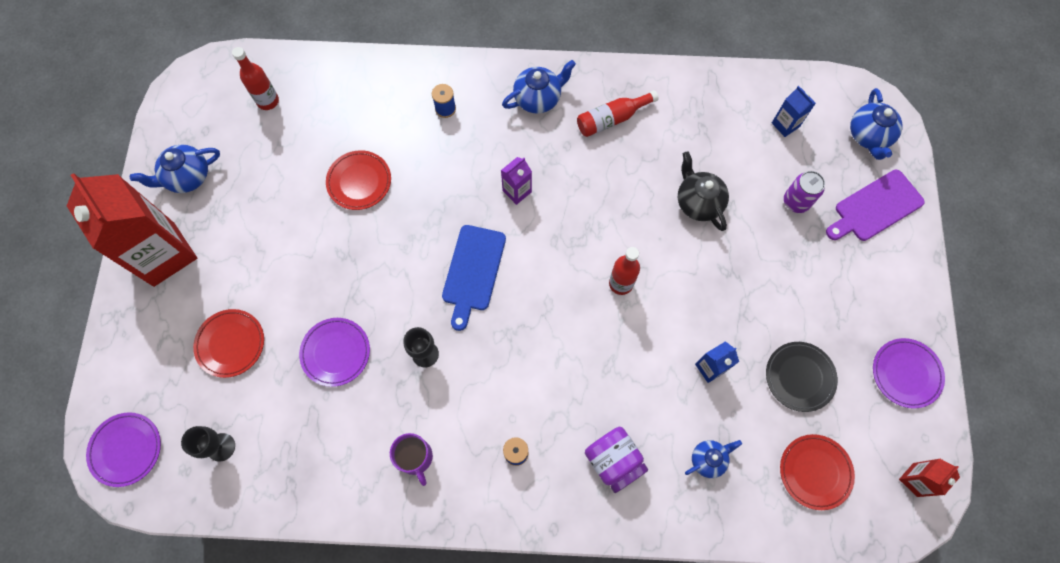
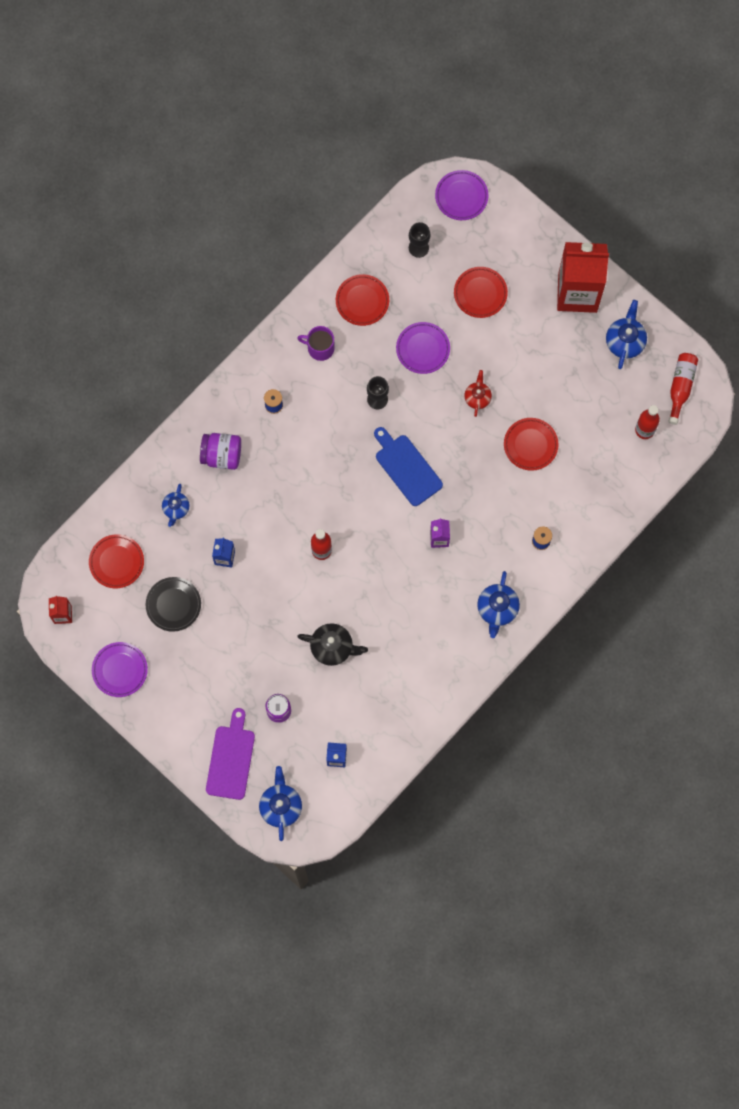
camera: 130 degrees right, 5 degrees up
red bottle [577,90,659,137] -> red bottle moved to [668,353,698,425]
blue teapot [850,88,903,160] -> blue teapot turned 45 degrees clockwise [259,766,302,841]
none -> red plate [336,274,389,326]
none -> red teapot [464,370,492,417]

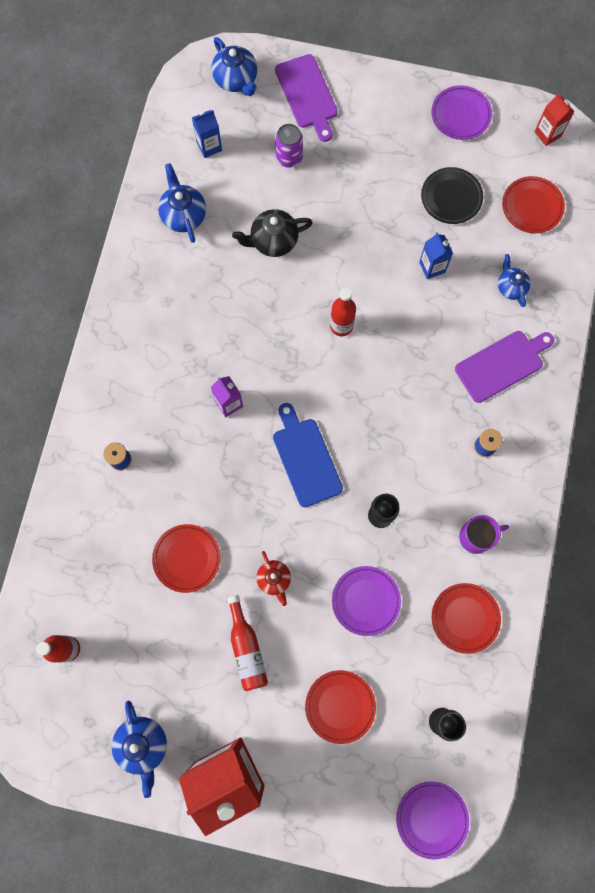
camera: 150 degrees right, 0 degrees up
purple jar [200,433,241,470] -> purple cutting board [455,331,554,403]
blue cutting board [374,427,443,506] -> blue cutting board turned 135 degrees counterclockwise [273,403,343,507]
blue teapot [477,571,520,638] -> blue teapot moved to [158,163,206,243]
red bottle [668,353,698,425] -> red bottle moved to [227,595,268,691]

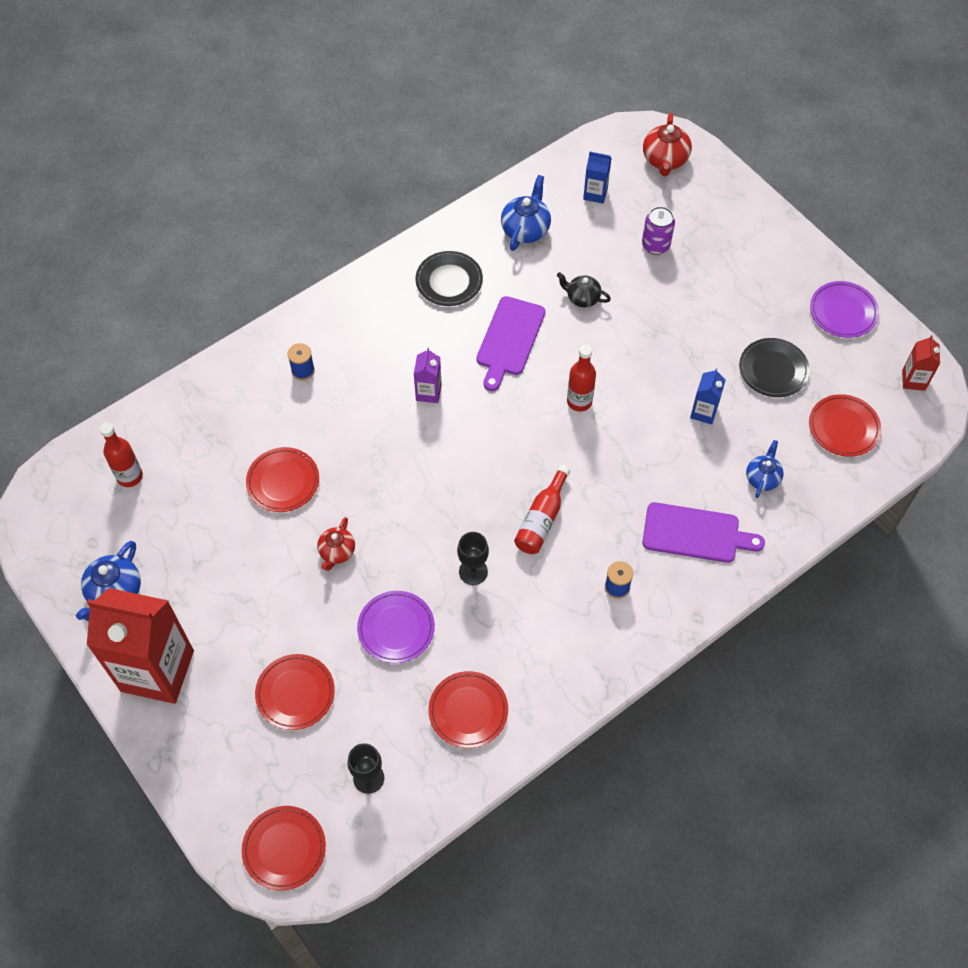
camera: 40 degrees right, 15 degrees down
blue teapot [212,37,257,96] -> red teapot [643,113,692,176]
red bottle [227,595,268,691] -> red bottle moved to [514,465,570,554]
black teapot [232,209,313,257] -> black teapot [557,272,611,308], size x0.66
blue cutting board [273,403,343,507] -> none
purple cutting board [275,54,338,142] -> purple cutting board moved to [476,296,546,391]
purple plate [396,781,469,860] -> red plate [242,806,326,891]
purple mug [459,515,509,554] -> none
none -> black plate [416,251,483,306]

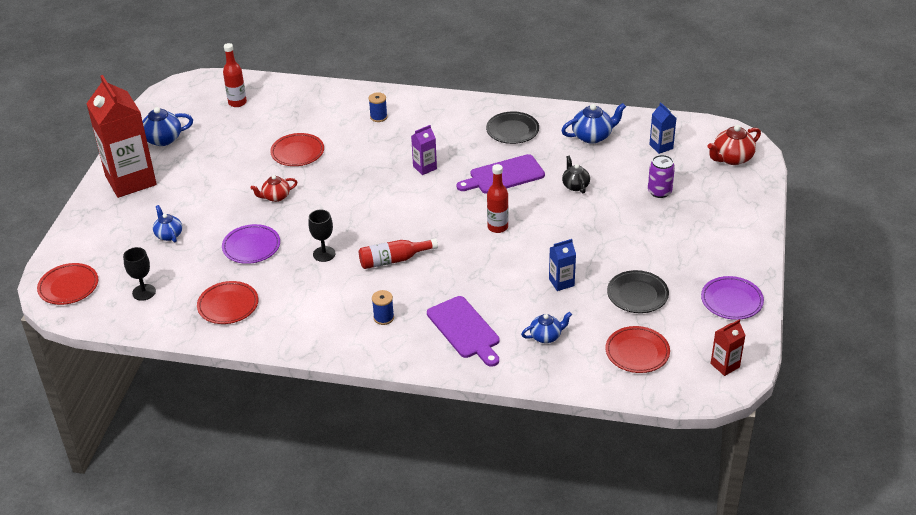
camera: 50 degrees right, 20 degrees down
red plate [255,654,335,730] -> blue teapot [153,205,182,242]

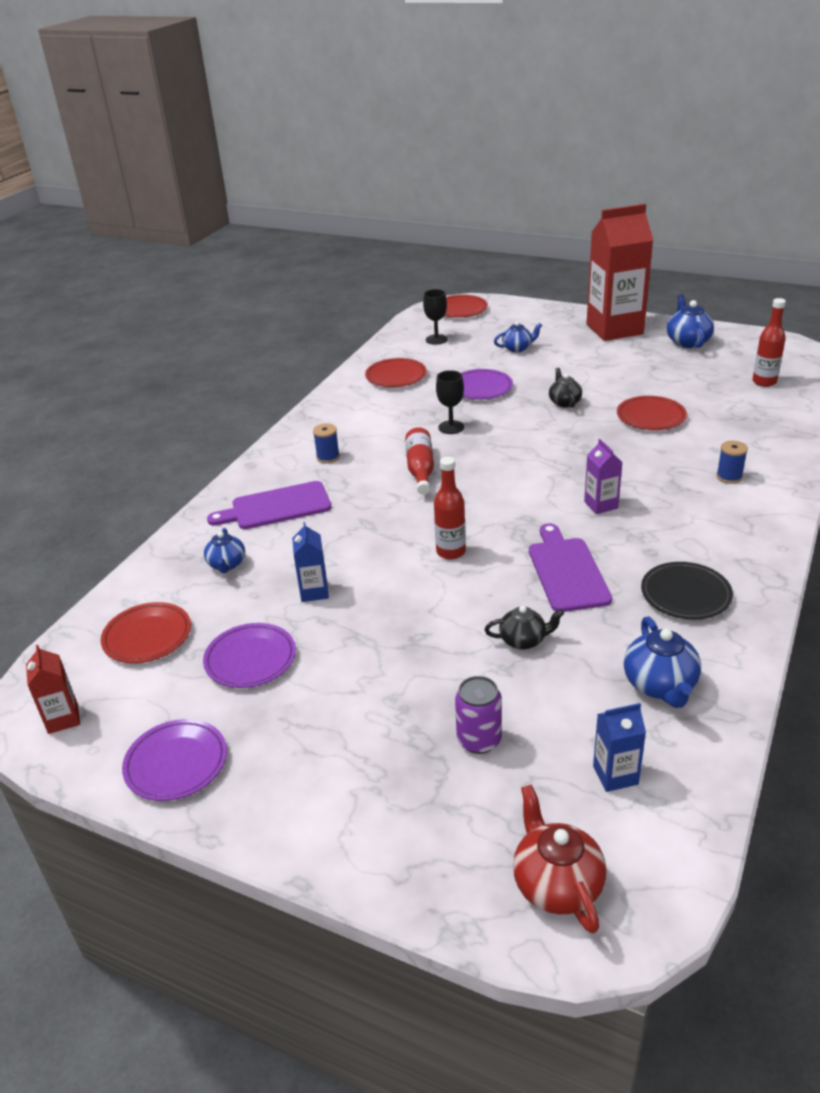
camera: 105 degrees right, 5 degrees down
red teapot [250,175,297,202] -> black teapot [549,368,582,408]
black plate [607,270,669,313] -> purple plate [203,623,296,688]

